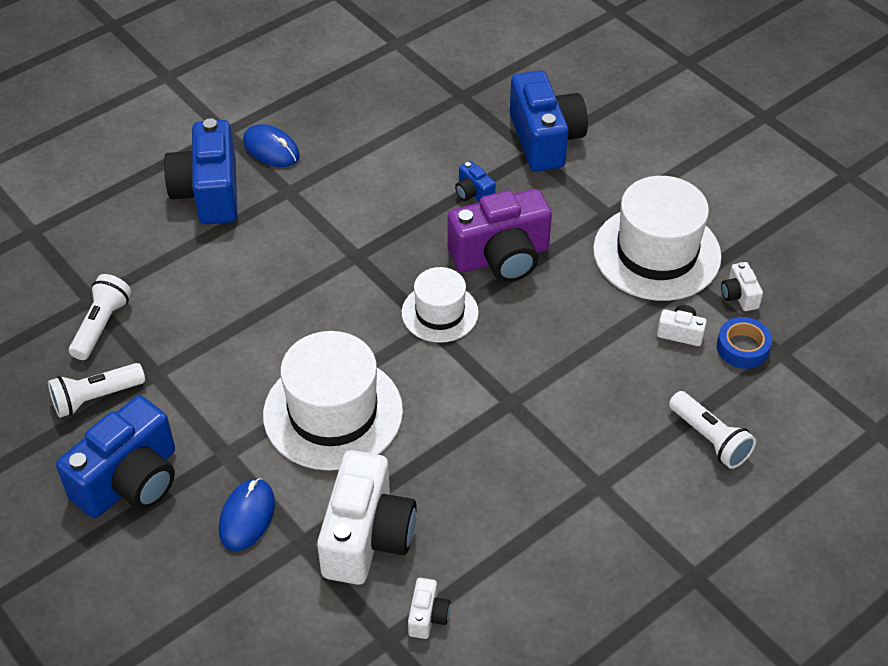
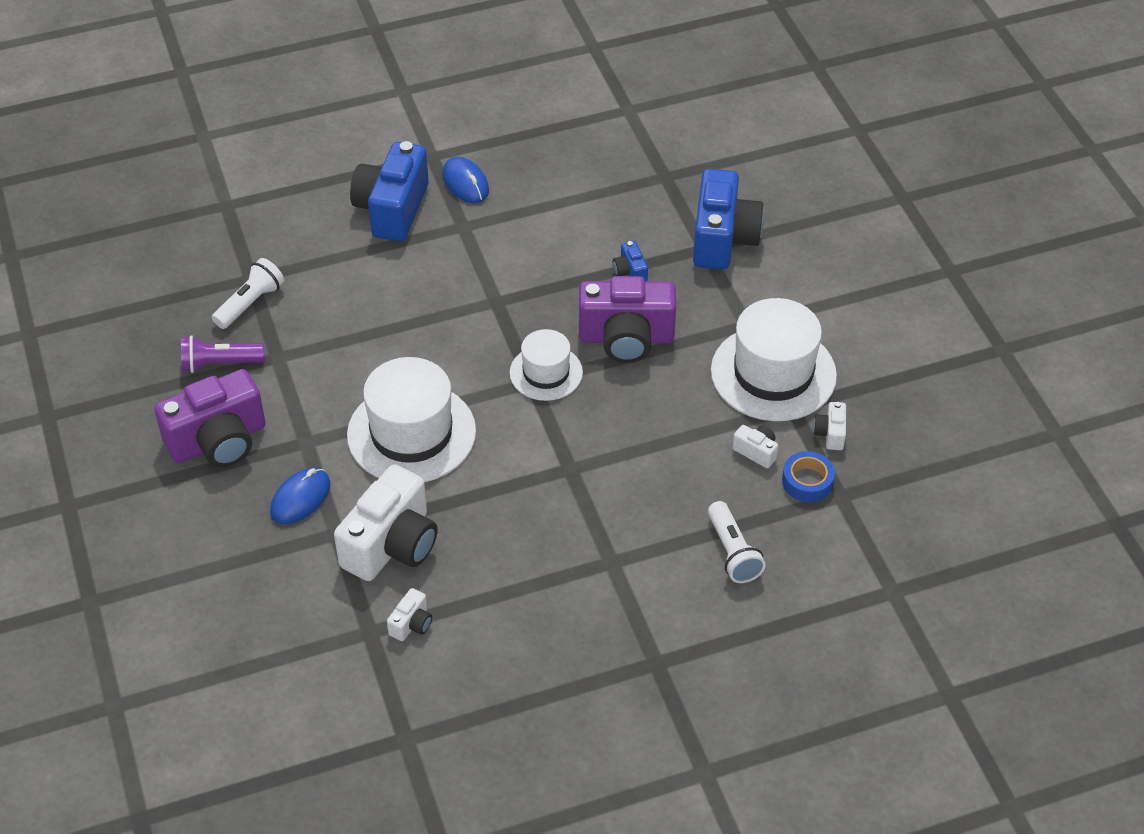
camera: 20 degrees right, 0 degrees up
white flashlight [48,363,145,418] -> purple flashlight [181,335,265,373]
blue camera [56,396,175,518] -> purple camera [154,369,266,467]

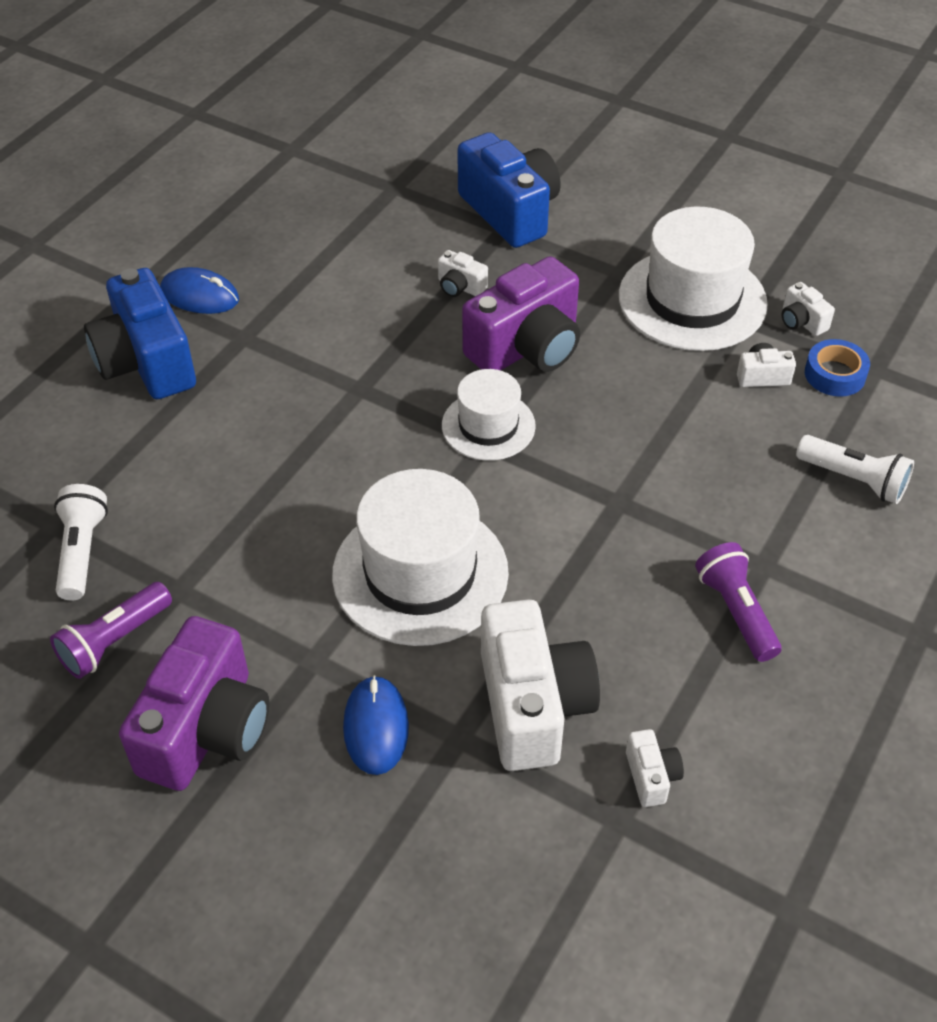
camera: 40 degrees left, 0 degrees up
blue camera [613,241,648,281] -> white camera [438,250,488,297]
none -> purple flashlight [695,542,782,662]

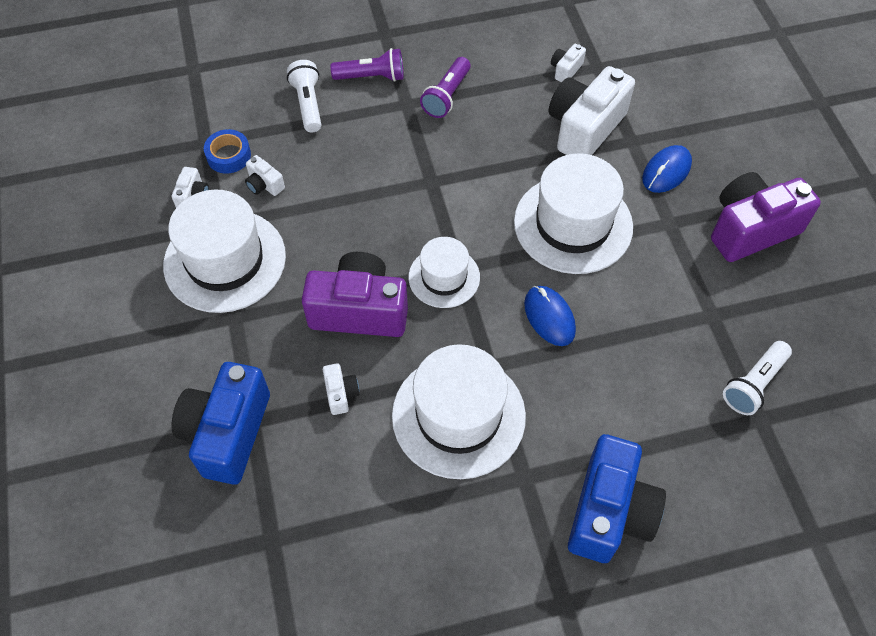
camera: 135 degrees left, 10 degrees up
purple flashlight [50,582,172,679] -> purple flashlight moved to [330,48,404,82]
blue mouse [160,267,239,314] -> blue mouse moved to [524,286,576,346]
none -> white hat [392,344,526,479]

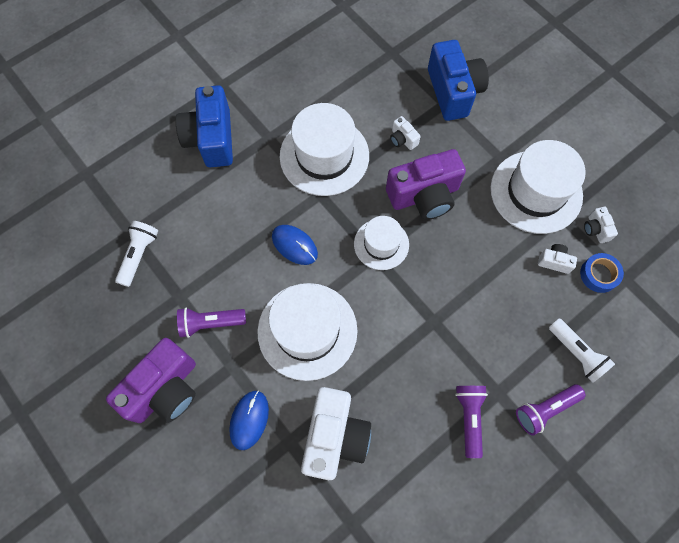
camera: 155 degrees right, 10 degrees up
white camera [551,44,586,82] -> none
none -> purple flashlight [177,307,246,338]

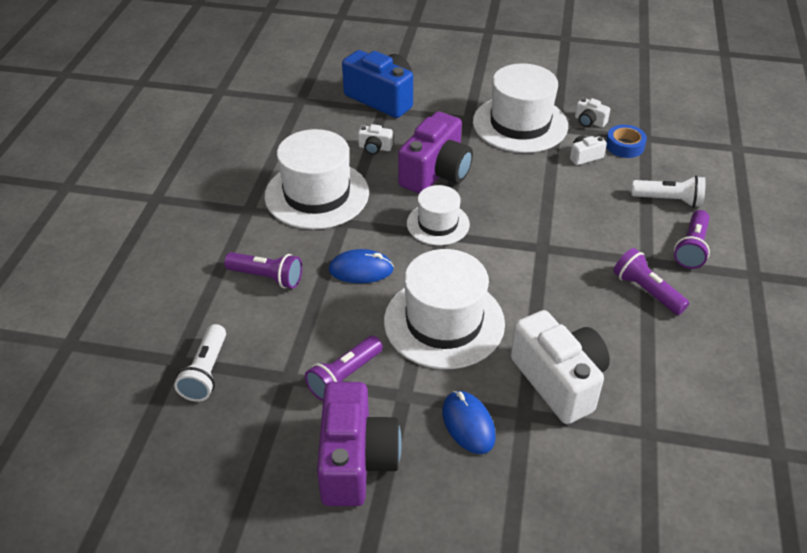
camera: 40 degrees left, 25 degrees down
white flashlight [115,221,158,287] -> white flashlight turned 150 degrees counterclockwise [174,324,226,402]
blue camera [176,85,233,168] -> none
none -> purple flashlight [224,252,302,288]

